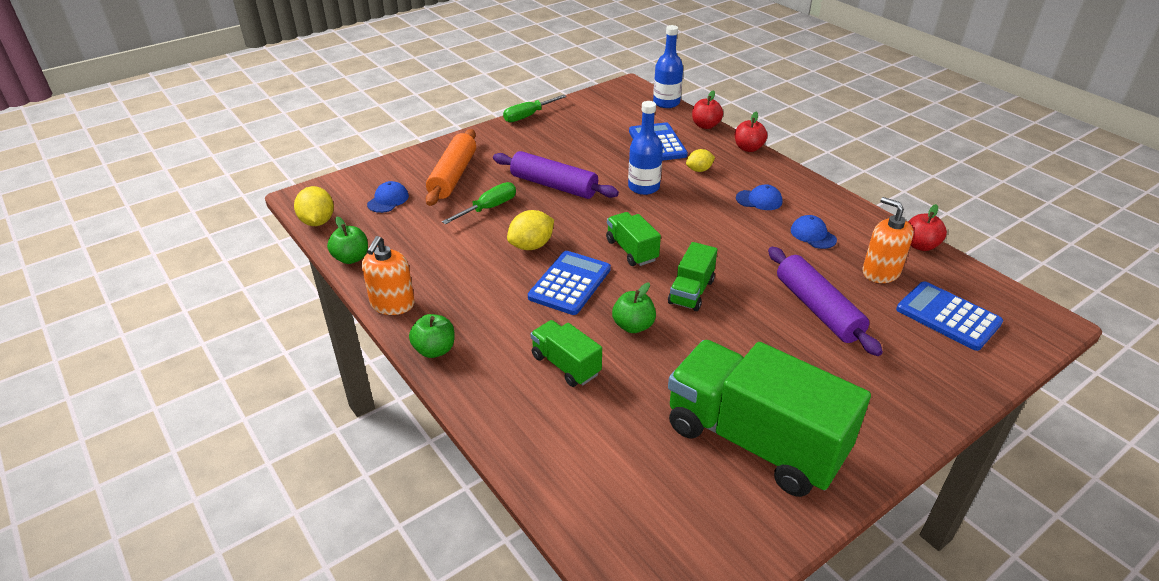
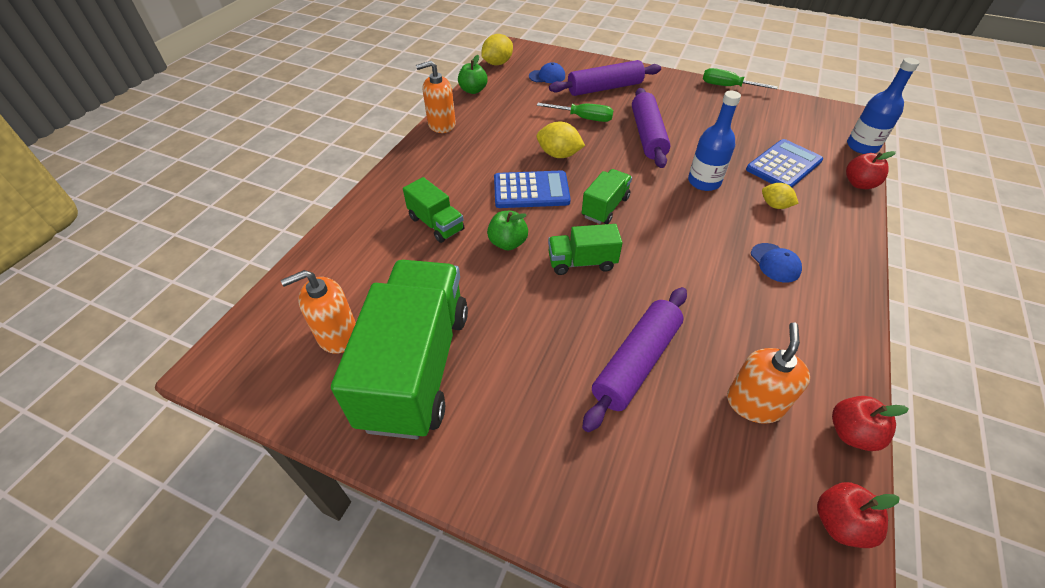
camera: 60 degrees right, 10 degrees up
green apple [409,314,455,358] -> none
orange rolling pin [425,129,476,206] -> purple rolling pin [549,60,661,96]
green truck [531,320,602,387] -> green truck turned 120 degrees clockwise [403,177,464,243]
red apple [735,112,767,152] -> red apple moved to [817,482,900,548]
blue cap [791,215,837,249] -> none
blue calculator [896,281,1003,351] -> none
none -> orange soap dispenser [281,270,356,354]

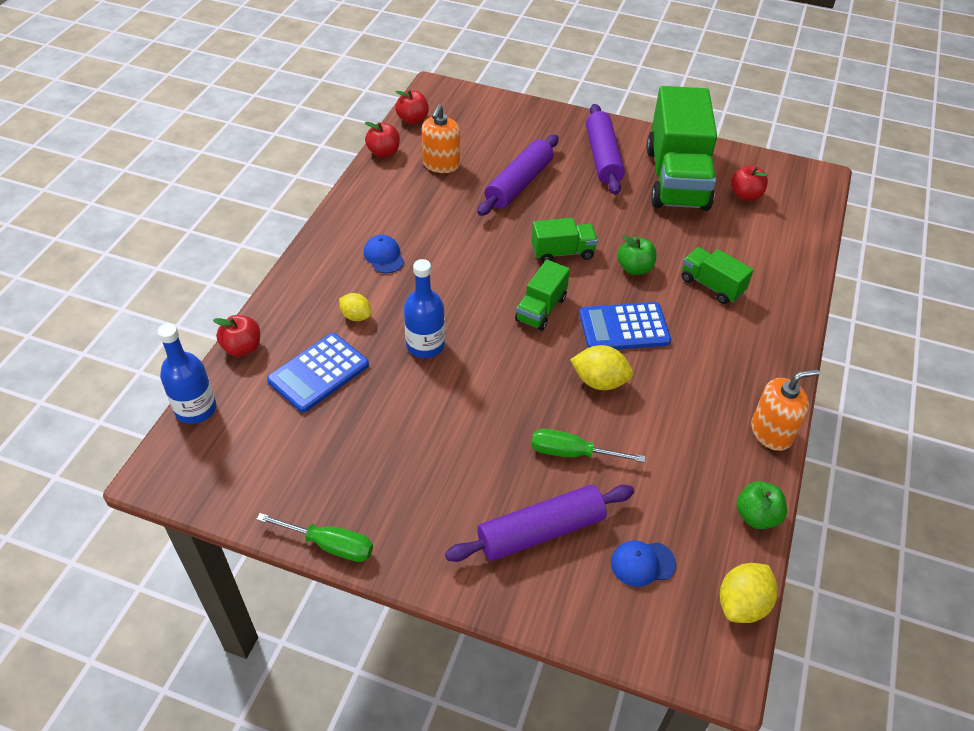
camera: 175 degrees right, 0 degrees up
orange soap dispenser [281,270,356,354] -> red apple [731,165,768,201]
purple rolling pin [632,88,671,168] -> purple rolling pin moved to [586,104,625,195]

